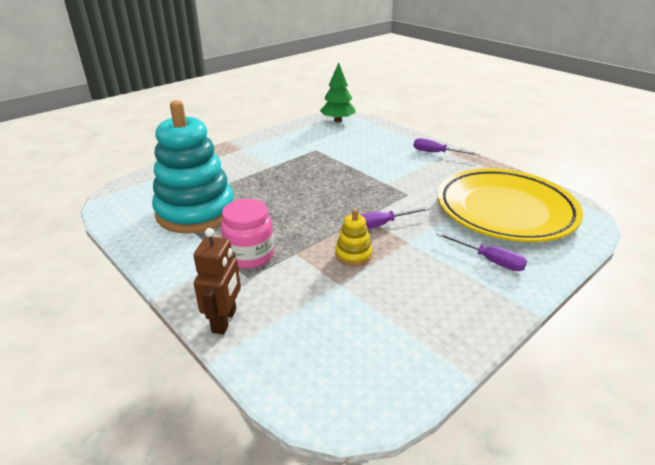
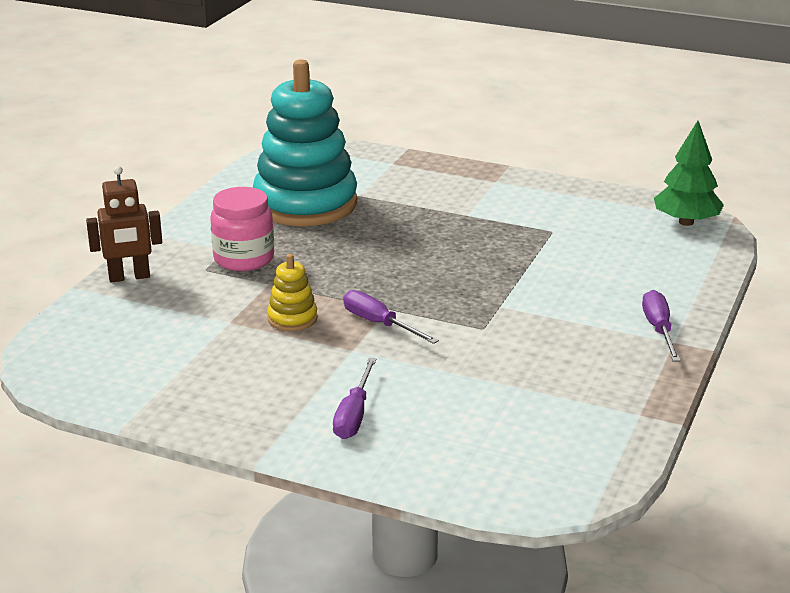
camera: 65 degrees right, 5 degrees down
yellow plate [437,168,583,242] -> none

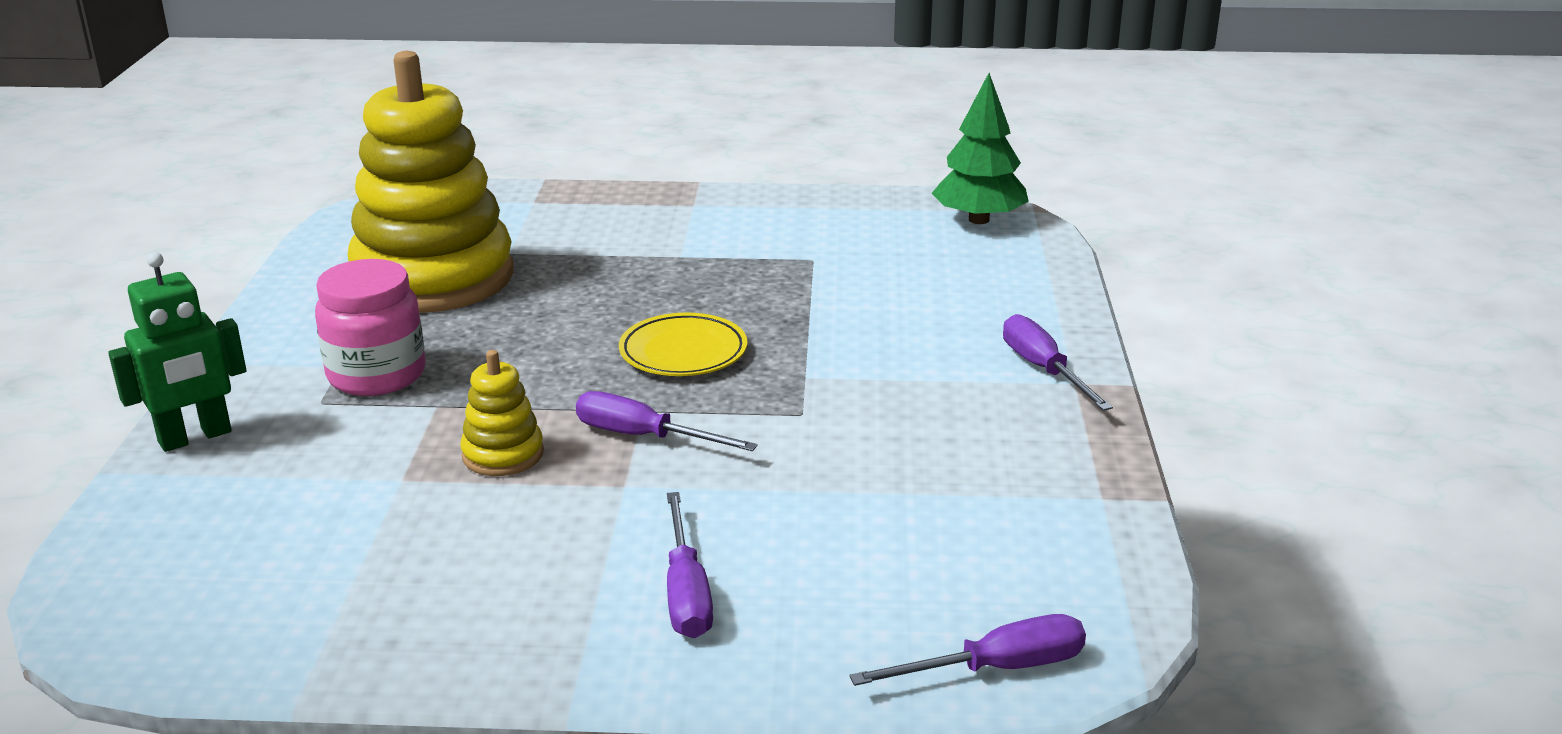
camera: 20 degrees left, 0 degrees up
brown robot [86,166,162,282] -> green robot [108,252,246,452]
turquoise stacking toy [253,59,357,226] -> yellow stacking toy [348,51,514,313]
none -> yellow plate [619,313,747,376]
none -> purple screwdriver [849,614,1086,686]

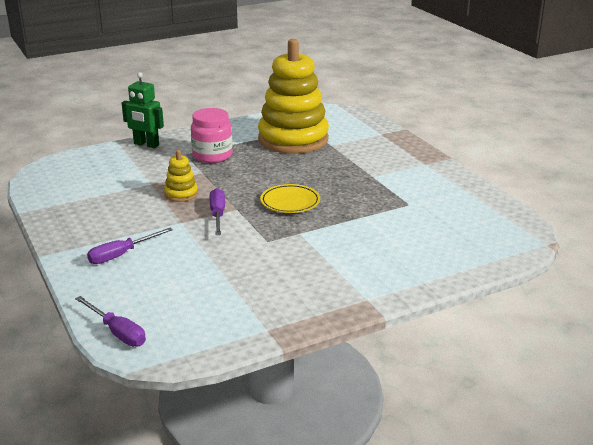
camera: 60 degrees right, 0 degrees up
green tree [932,73,1029,224] -> none
purple screwdriver [1003,314,1113,411] -> none

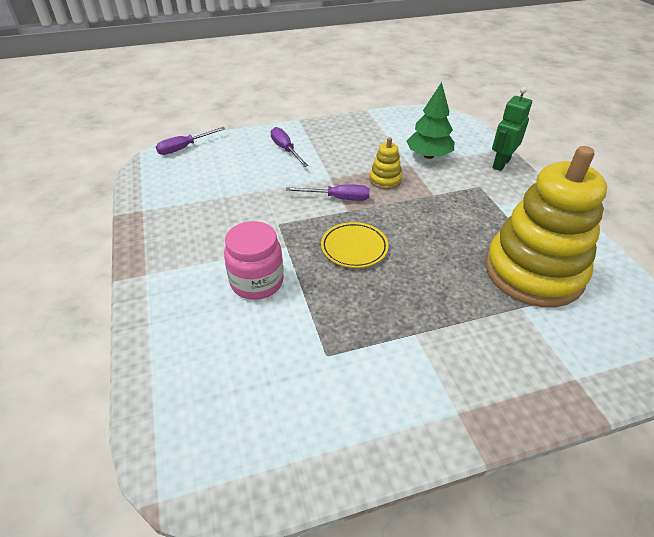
camera: 100 degrees right, 15 degrees up
pink jar [191,108,233,163] -> pink jar moved to [224,221,284,300]
none -> green tree [407,82,454,159]

